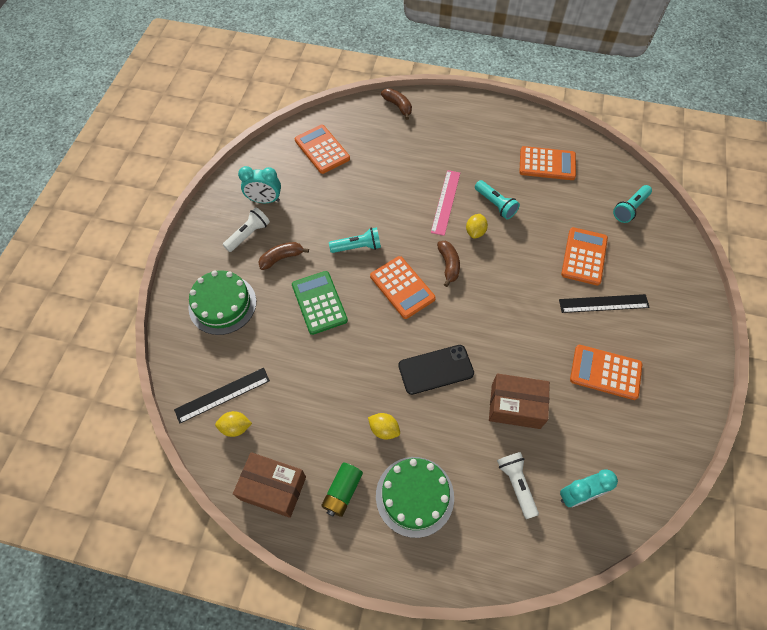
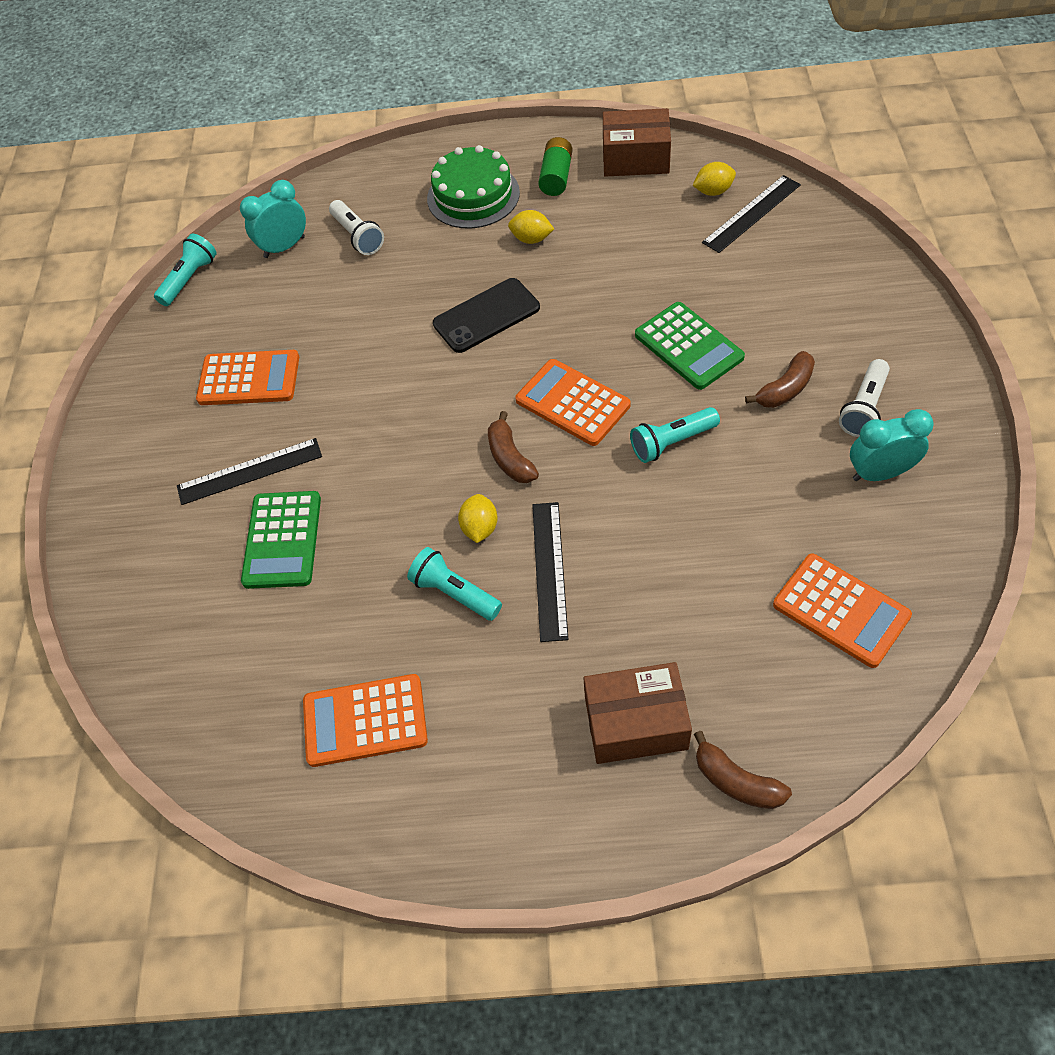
camera: 170 degrees right, 5 degrees down
green cake [188,270,256,335] -> none
pink ruler [431,170,460,236] -> black ruler [532,502,568,642]
brown box [489,374,550,429] -> brown box moved to [584,662,692,764]
orange calculator [561,227,608,285] -> green calculator [241,491,321,589]
turquoise flashlight [613,185,652,223] -> turquoise flashlight moved to [154,234,217,306]

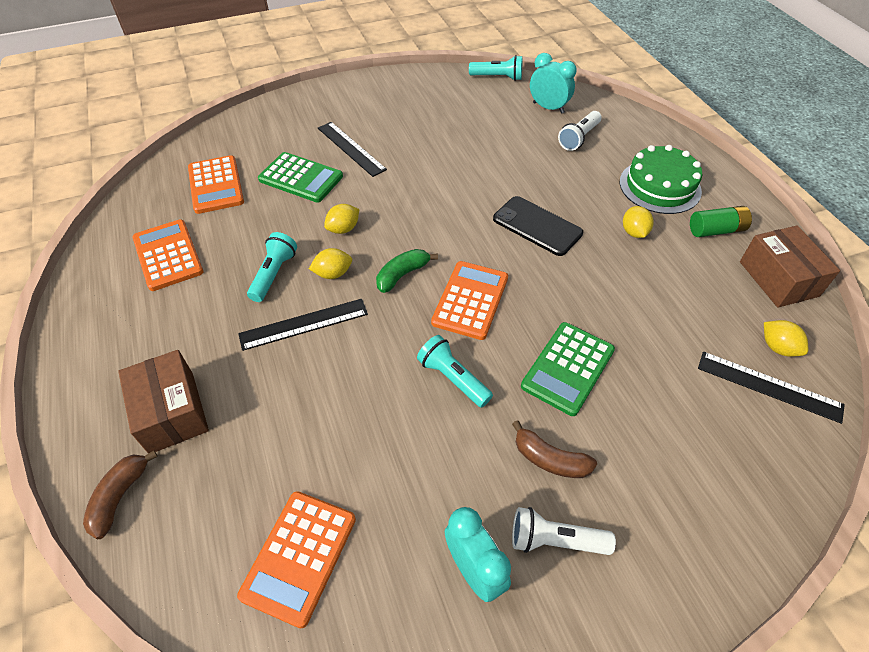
camera: 65 degrees right, 5 degrees down
orange calculator [196,350,299,405] -> orange calculator moved to [188,155,244,214]
green calculator [241,491,321,589] -> green calculator turned 135 degrees counterclockwise [258,152,343,203]
brown banana [488,411,539,483] -> green banana [376,249,438,293]
none -> yellow lemon [324,204,359,234]

